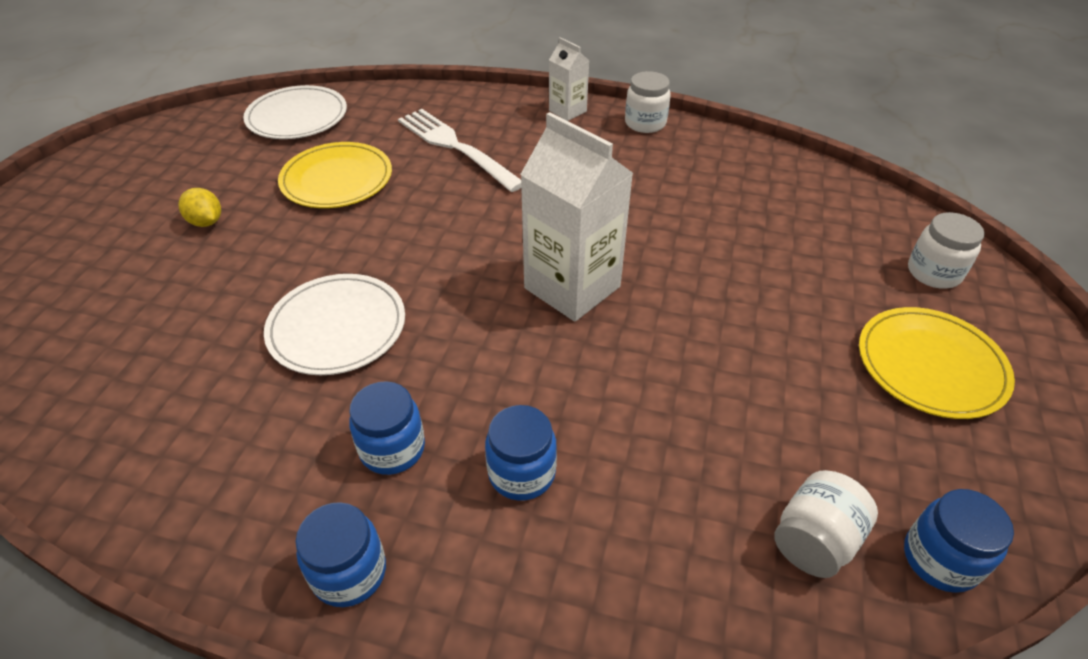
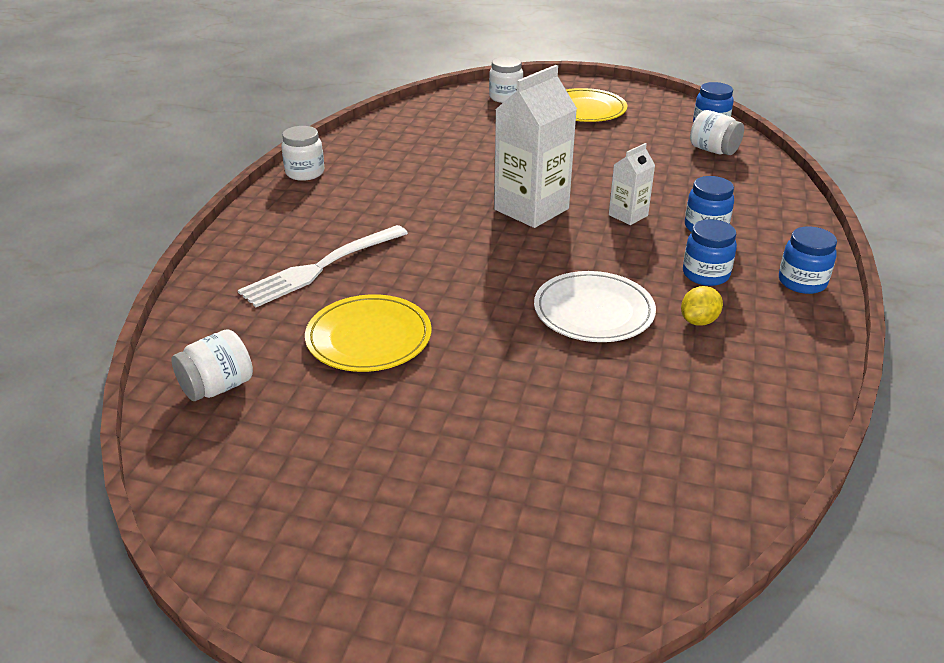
camera: 90 degrees left, 10 degrees down
yellow lemon [178,188,221,227] -> yellow lemon moved to [681,286,723,326]
white plate [243,85,347,139] -> white jar [171,329,253,401]
white carton [549,37,589,121] -> white carton moved to [609,143,655,225]

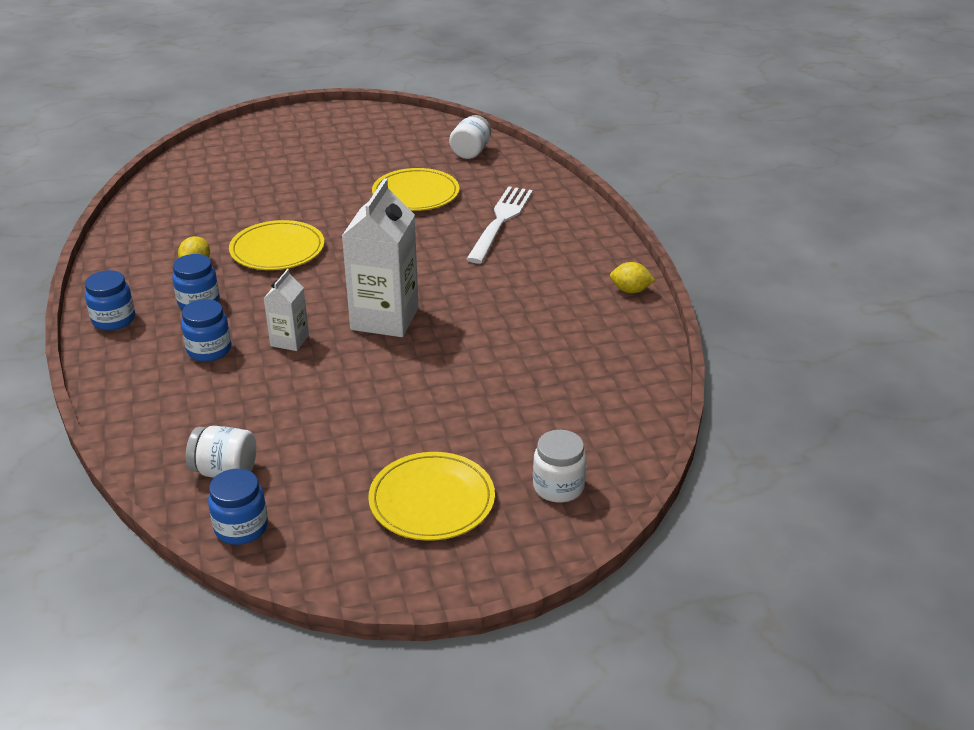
camera: 150 degrees right, 0 degrees up
white jar [281,126,324,181] -> yellow lemon [610,262,655,293]
white plate [534,271,656,342] -> yellow plate [229,220,324,270]

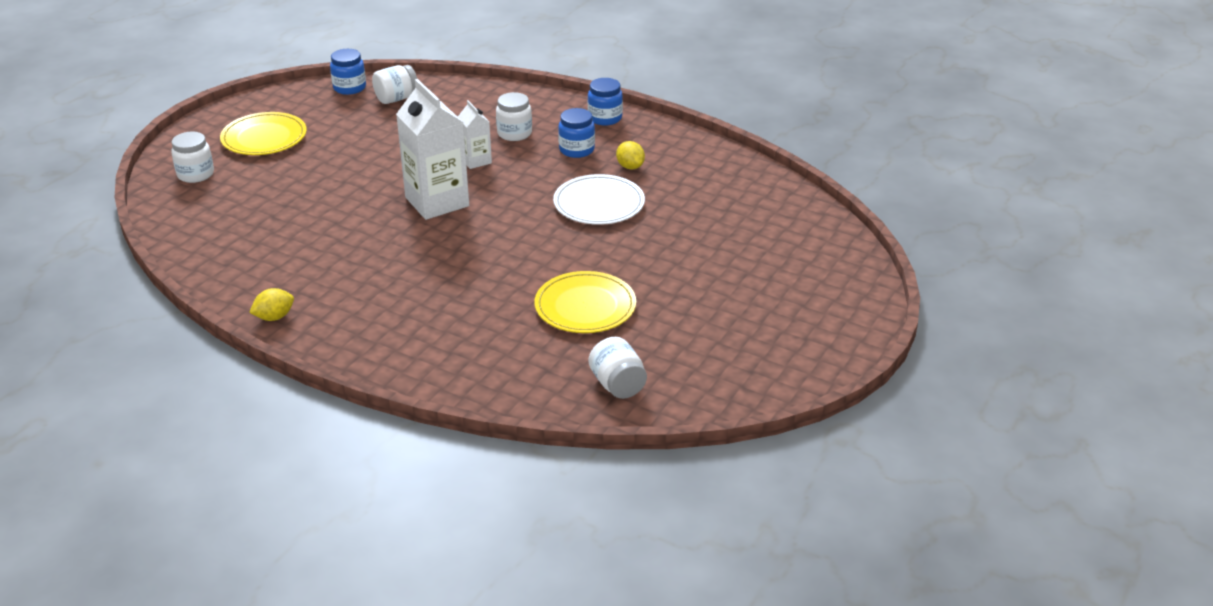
camera: 135 degrees right, 0 degrees up
blue jar [181,299,231,362] -> white jar [496,92,532,141]
yellow plate [229,220,324,270] -> white plate [553,174,645,225]
white fork [466,186,533,264] -> none

